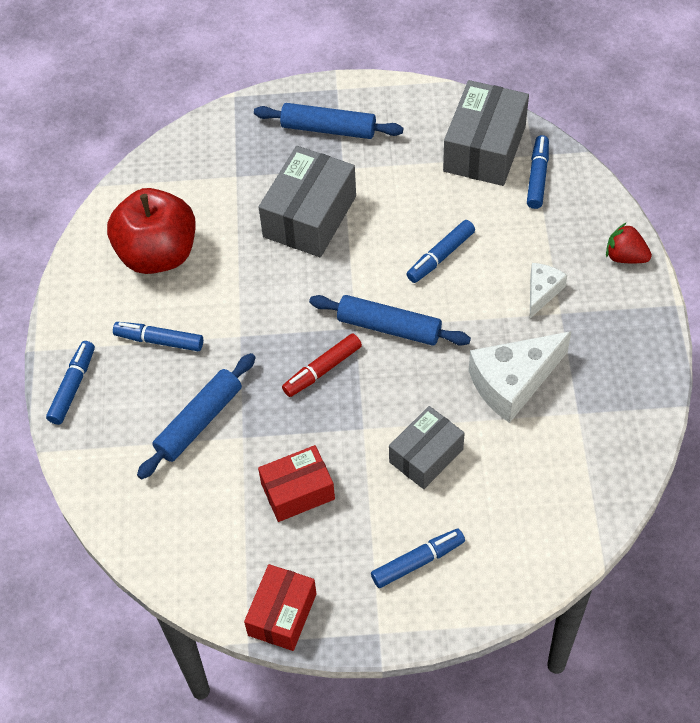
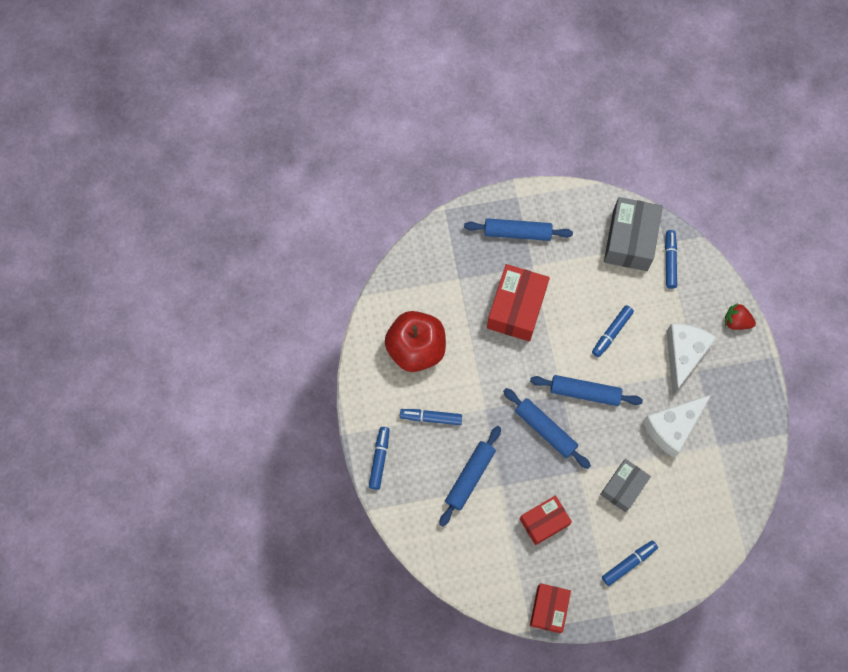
camera: 10 degrees left, 15 degrees up
grey box [259,146,356,257] -> red box [487,264,550,341]
red marker [282,334,362,397] -> blue rolling pin [503,388,591,469]
white cheese [530,263,567,318] -> white cheese [666,323,717,395], size x1.83

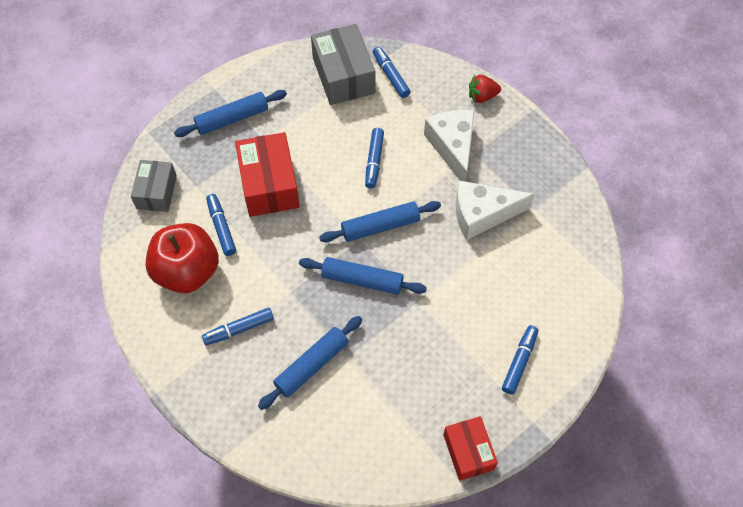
camera: 30 degrees left, 10 degrees down
blue marker [369,427,390,490] -> blue marker moved to [206,194,236,256]
blue rolling pin [439,426,501,527] -> blue rolling pin turned 45 degrees clockwise [258,316,362,410]
red box [520,495,572,545] -> none
grey box [600,459,651,512] -> grey box moved to [131,160,177,212]
white cheese [643,395,711,458] -> white cheese turned 60 degrees clockwise [455,181,535,240]

